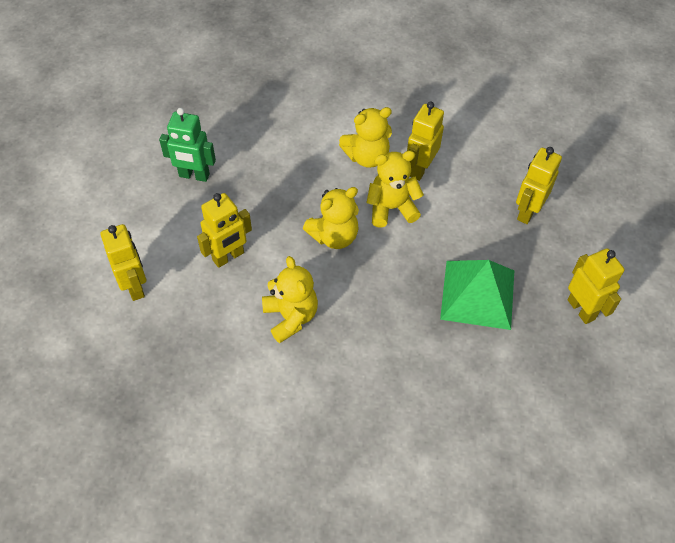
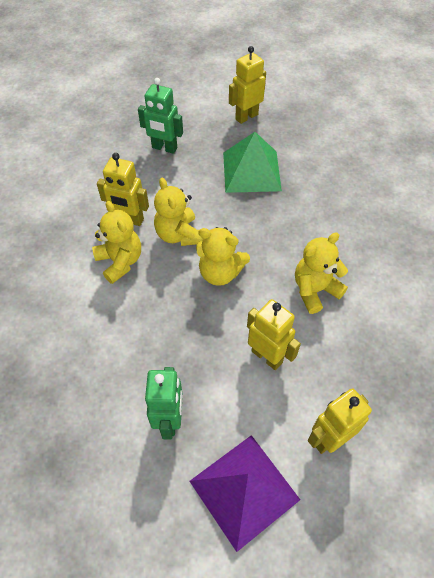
camera: 100 degrees left, 0 degrees up
yellow teddy bear [303,187,359,249] -> yellow teddy bear turned 150 degrees clockwise [196,227,250,286]
yellow robot [516,147,562,224] -> green robot [138,78,183,154]
none -> purple pyramid [190,435,300,552]

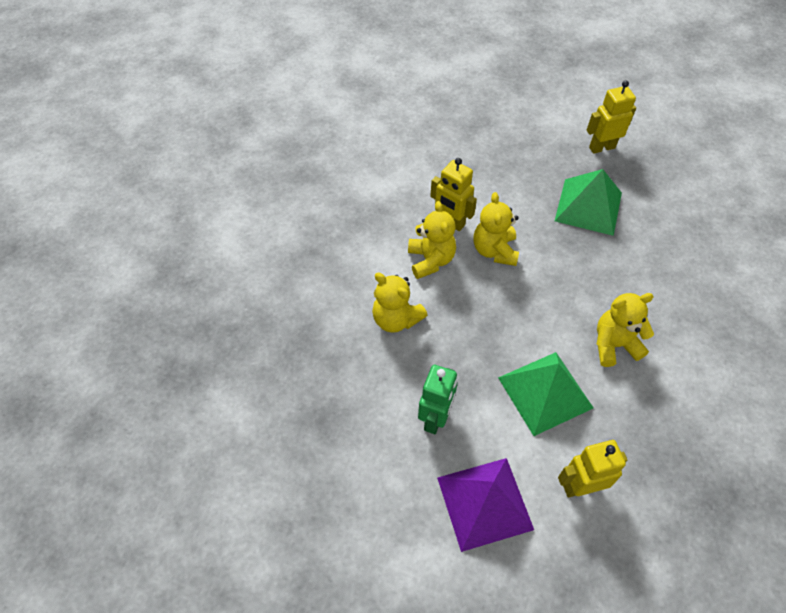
camera: 20 degrees right, 0 degrees up
green robot [138,78,183,154] -> none
yellow teddy bear [196,227,250,286] -> yellow teddy bear moved to [372,273,428,333]
yellow robot [247,299,301,370] -> green pyramid [498,352,593,436]

